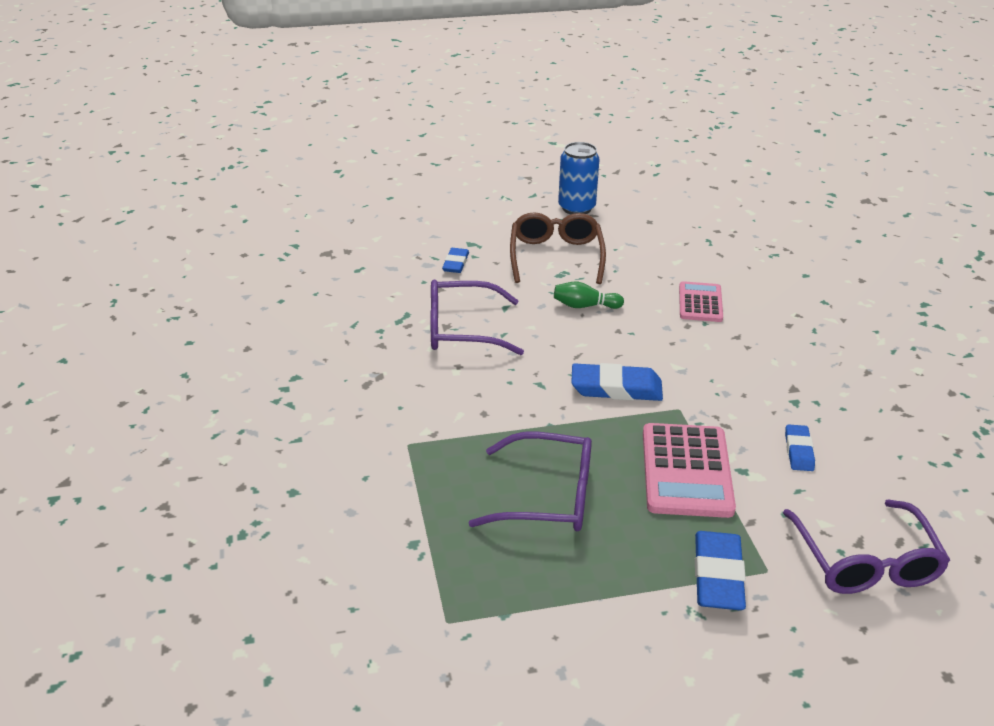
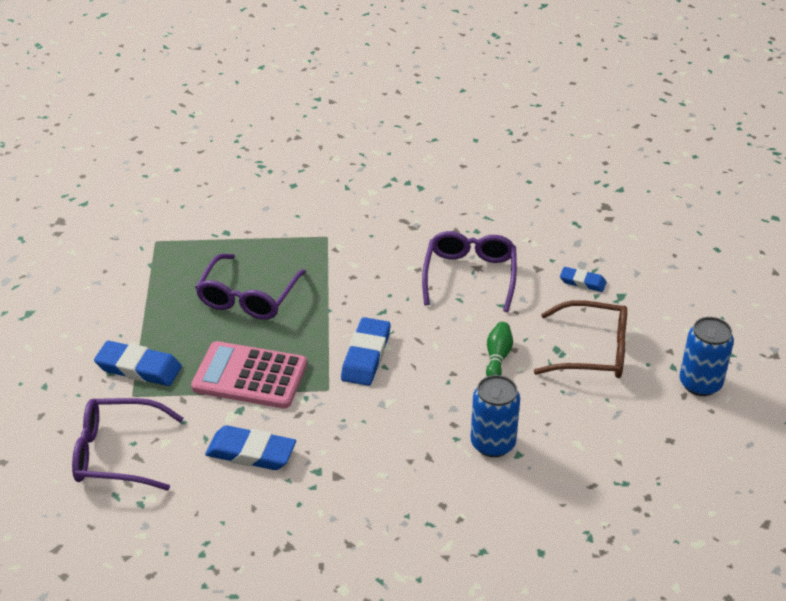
camera: 100 degrees right, 5 degrees up
pink calculator [679,281,723,322] -> blue can [470,375,520,457]
blue eraser [785,424,815,471] -> blue eraser [205,425,296,470], size x1.68

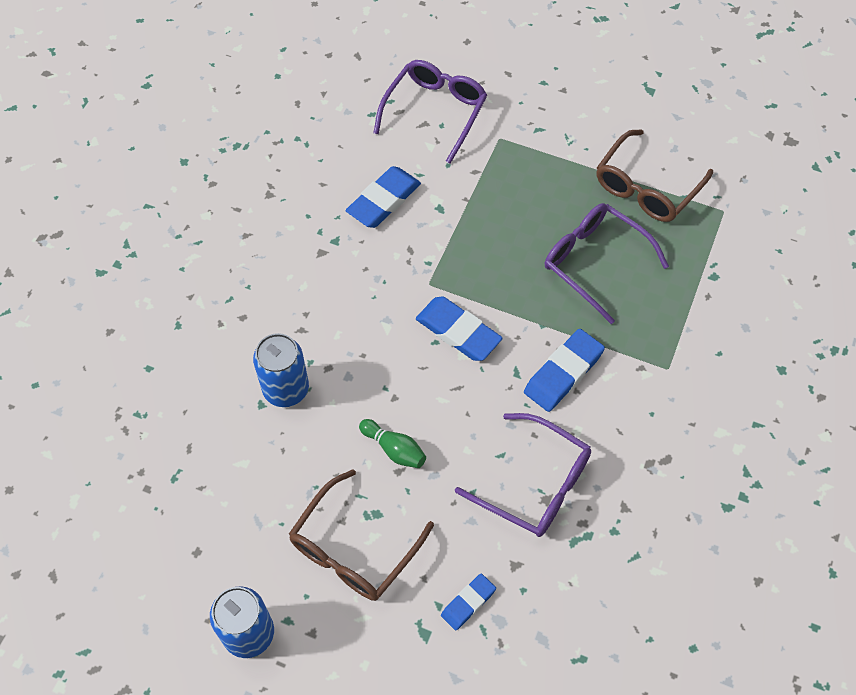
camera: 115 degrees right, 20 degrees up
blue eraser [94,341,182,386] -> blue eraser moved to [524,329,605,412]
pink calculator [191,341,307,409] -> none
none -> brown glasses [596,129,713,222]

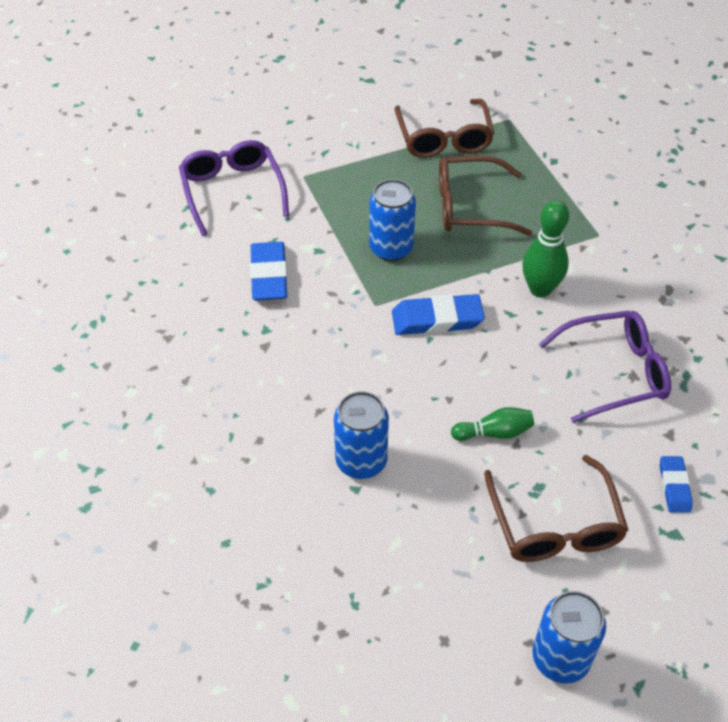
camera: 45 degrees left, 10 degrees down
blue eraser [524,329,605,412] -> green bowling pin [522,200,569,297]
purple glasses [545,203,669,324] -> brown glasses [439,156,533,236]
none -> blue can [369,179,416,261]

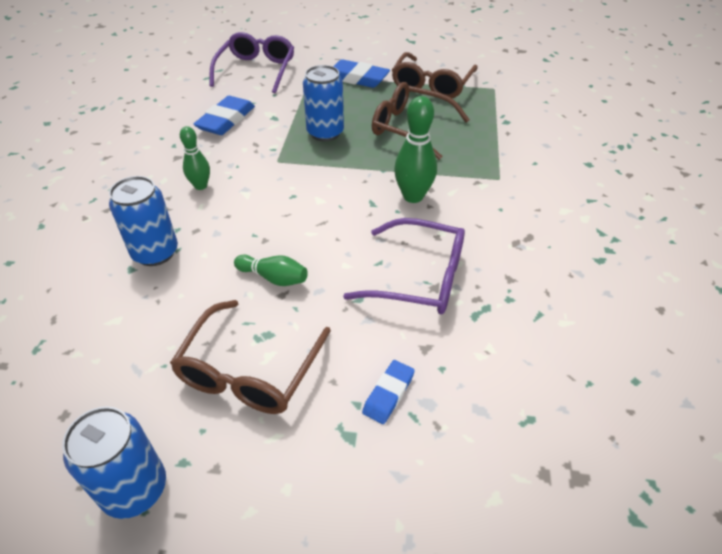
camera: 30 degrees right, 5 degrees down
blue eraser [392,294,485,335] -> blue eraser moved to [333,59,390,88]
none -> green bowling pin [180,126,210,190]

